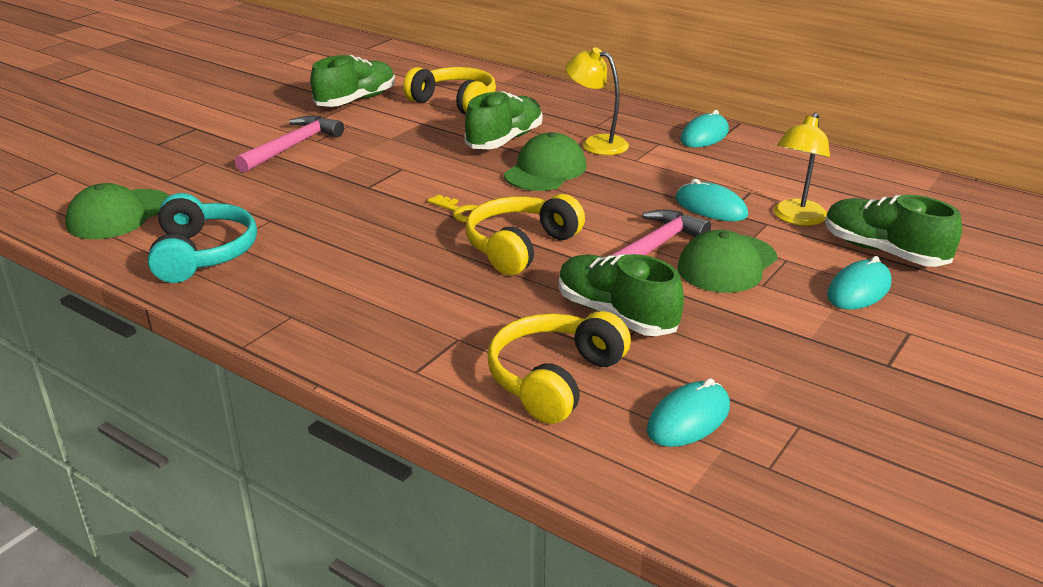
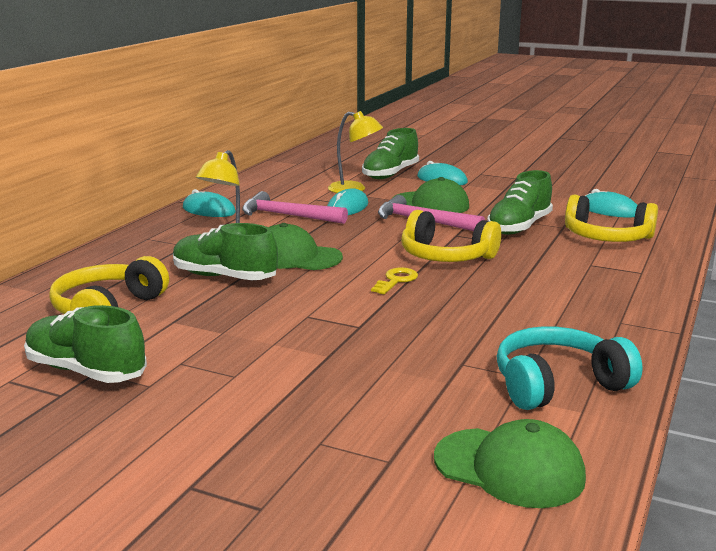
camera: 100 degrees left, 10 degrees down
pink hammer [235,116,344,173] -> pink hammer moved to [242,191,348,224]

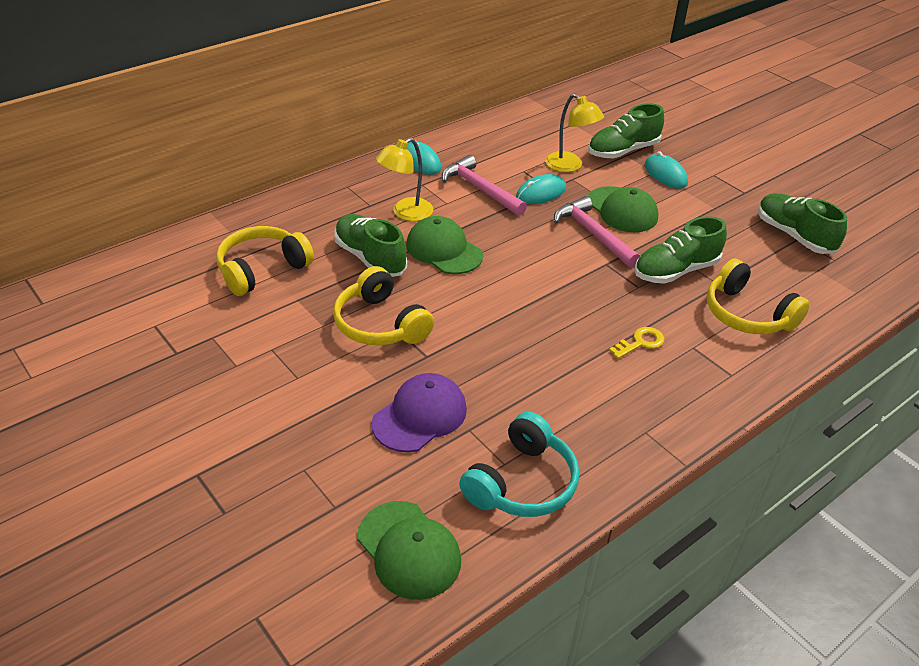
camera: 25 degrees right, 20 degrees up
green shoe [24,305,147,383] -> green shoe moved to [758,193,847,254]
yellow key [371,267,418,294] -> yellow key moved to [609,327,664,359]
yellow headphones [401,210,501,262] -> yellow headphones moved to [333,266,434,345]
turquoise headphones [497,326,643,410] -> turquoise headphones turned 120 degrees clockwise [459,412,580,517]
turquoise mouse [585,189,638,218] -> none
none -> purple cap [372,373,467,452]

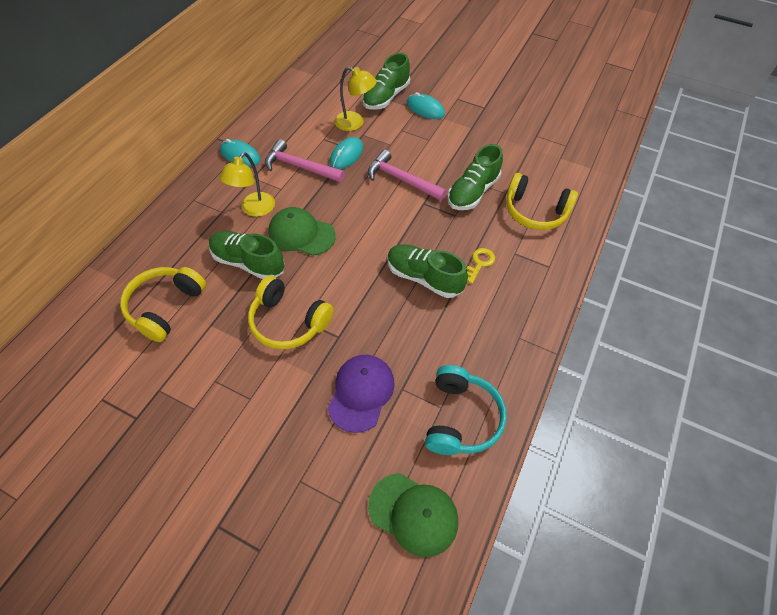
camera: 25 degrees left, 15 degrees up
green cap [588,186,658,232] -> none
green shoe [758,193,847,254] -> green shoe moved to [387,244,468,298]

